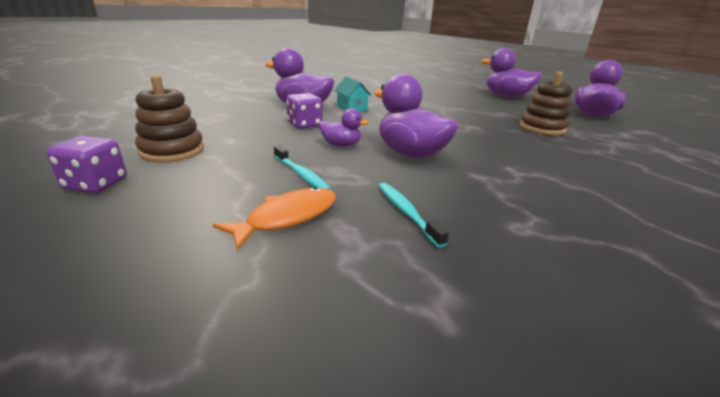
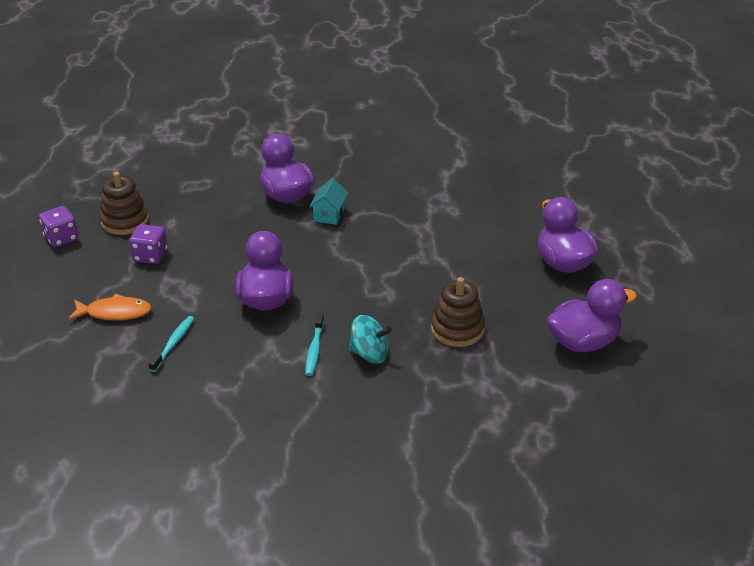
camera: 45 degrees right, 10 degrees up
turquoise toothbrush [274,146,331,190] -> turquoise toothbrush moved to [305,313,324,376]
purple dice [286,93,323,129] -> purple dice moved to [129,224,168,264]
purple duck [319,108,369,147] -> none
none -> turquoise spinning top [349,315,392,364]

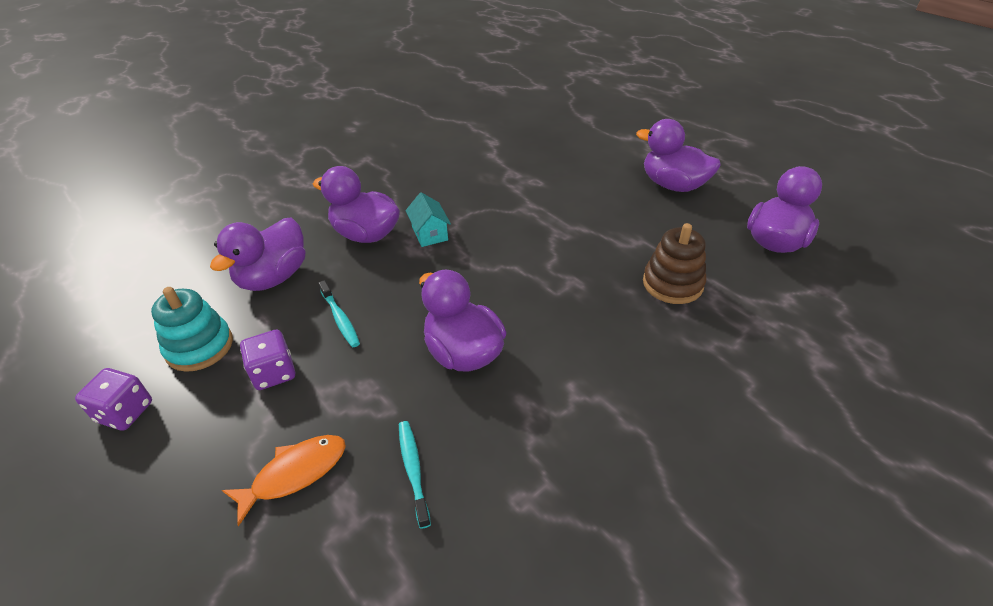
camera: 35 degrees left, 5 degrees up
brown stacking toy [99,172,149,235] -> turquoise stacking toy [151,287,233,372]
turquoise toothbrush [305,313,324,376] -> turquoise toothbrush moved to [318,280,360,347]
turquoise spinning top [349,315,392,364] -> none
none -> purple duck [210,218,305,291]

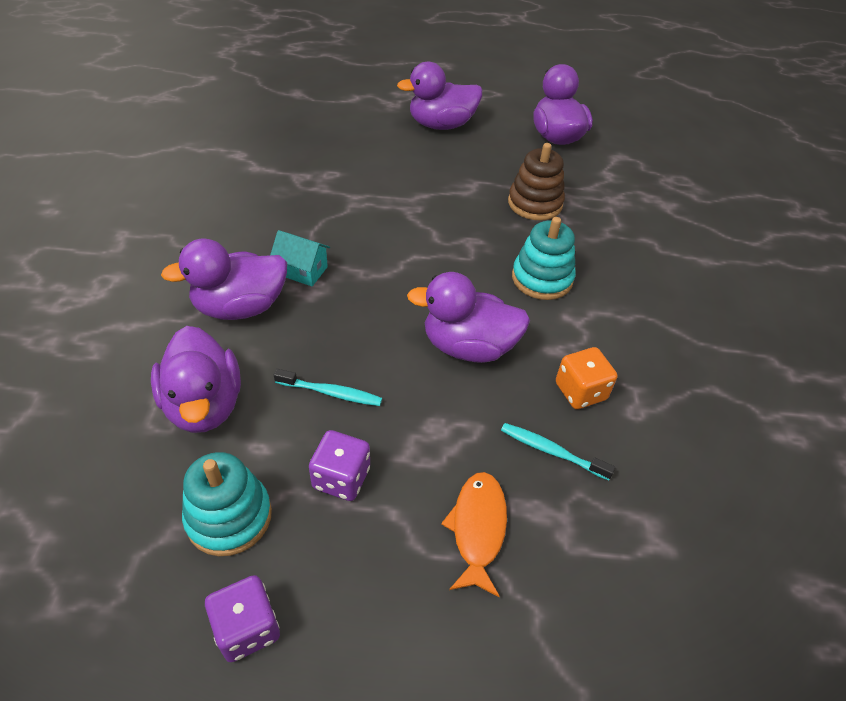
camera: 50 degrees left, 5 degrees up
none -> turquoise stacking toy [512,217,576,300]
none -> orange dice [556,347,617,409]

